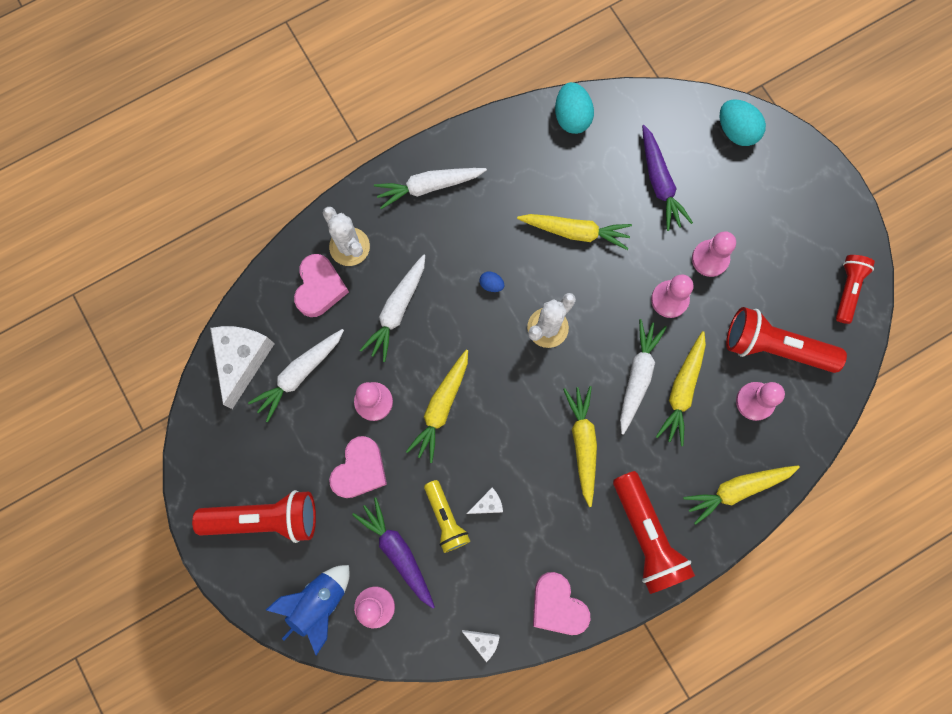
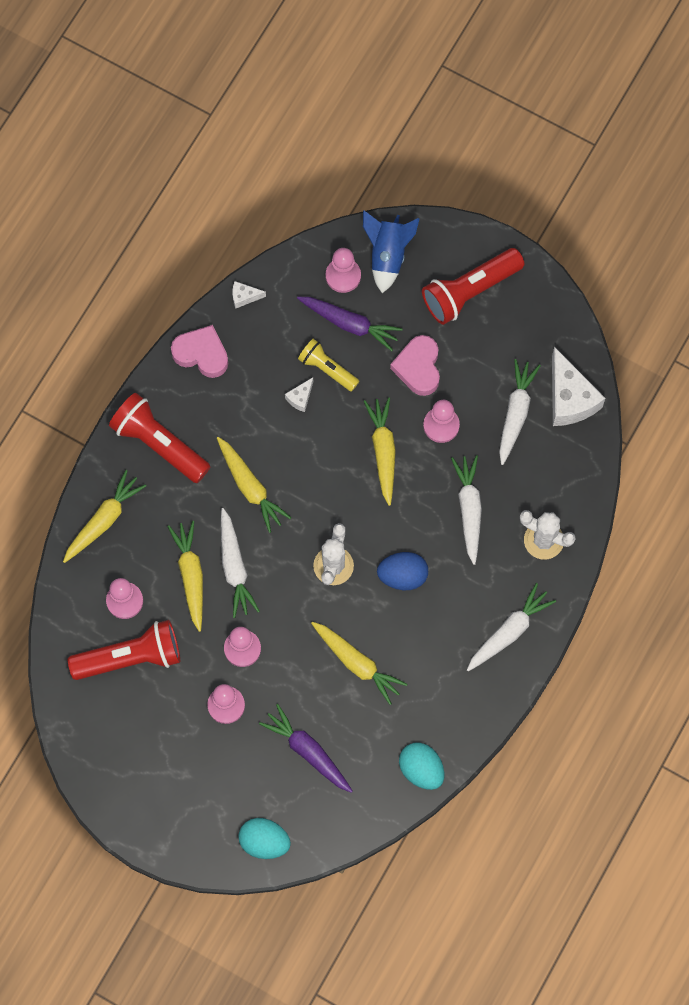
camera: 150 degrees right, 5 degrees down
pink heart [294,254,349,317] -> none
blue egg [480,271,504,292] -> blue egg [377,552,428,590], size x2.01
yellow carrot [517,214,632,250] -> yellow carrot turned 120 degrees counterclockwise [311,622,407,705]
red flashlight [836,255,875,324] -> none

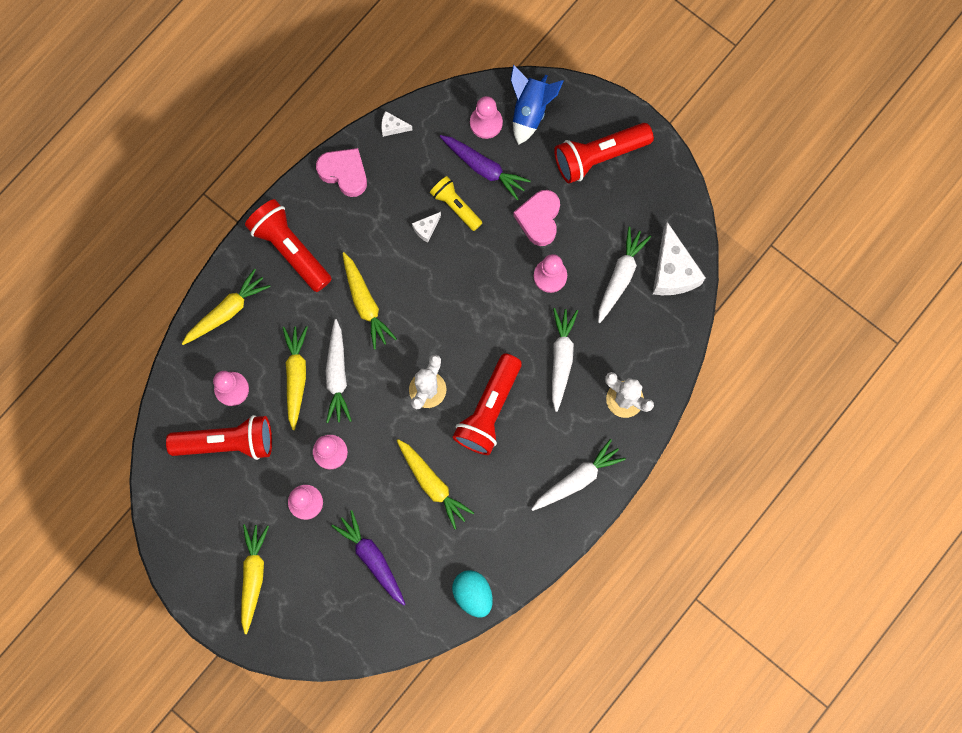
camera: 10 degrees right, 5 degrees up
turquoise egg [238,818,291,859] -> none
yellow carrot [364,397,396,506] -> yellow carrot moved to [241,524,269,634]
blue egg [377,552,428,590] -> red flashlight [453,353,522,455]

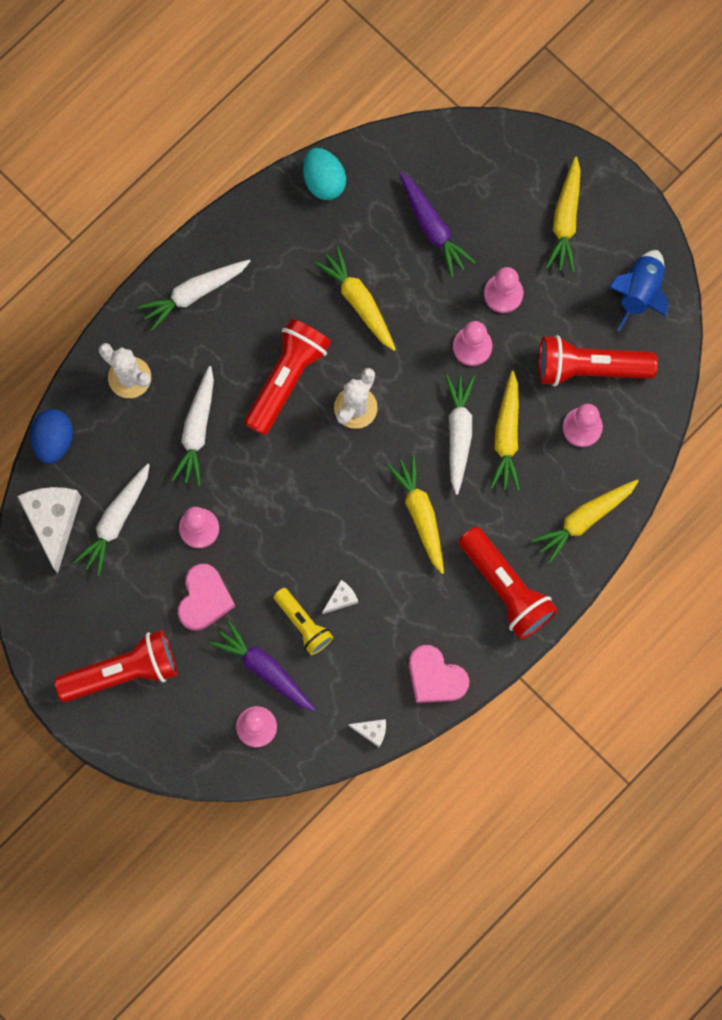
camera: 175 degrees left, 0 degrees up
blue rocket [511,65,563,145] -> blue rocket moved to [608,250,669,332]
none -> blue egg [30,409,73,464]

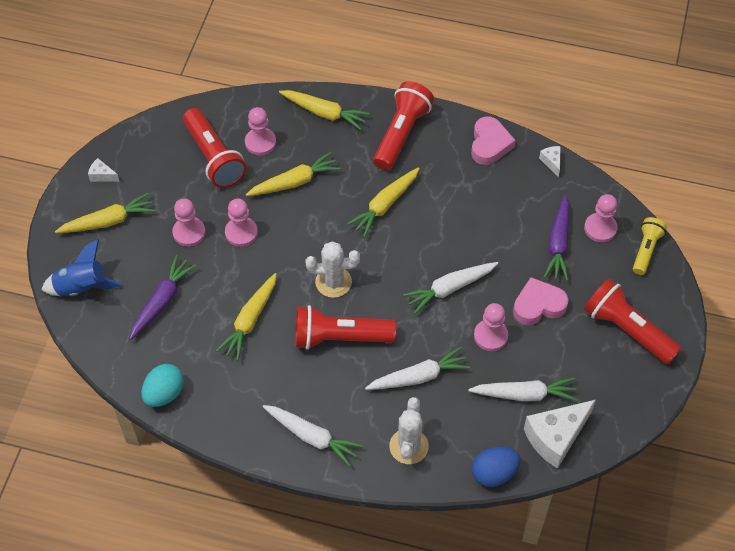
camera: 120 degrees left, 20 degrees down
yellow flashlight [273,588,333,655] -> yellow flashlight moved to [633,217,667,275]
white cheese [322,580,358,614] -> white cheese moved to [88,158,120,182]
white carrot [445,375,475,495] -> white carrot moved to [403,262,498,314]
blue rocket [608,250,669,332] -> blue rocket moved to [41,239,122,296]

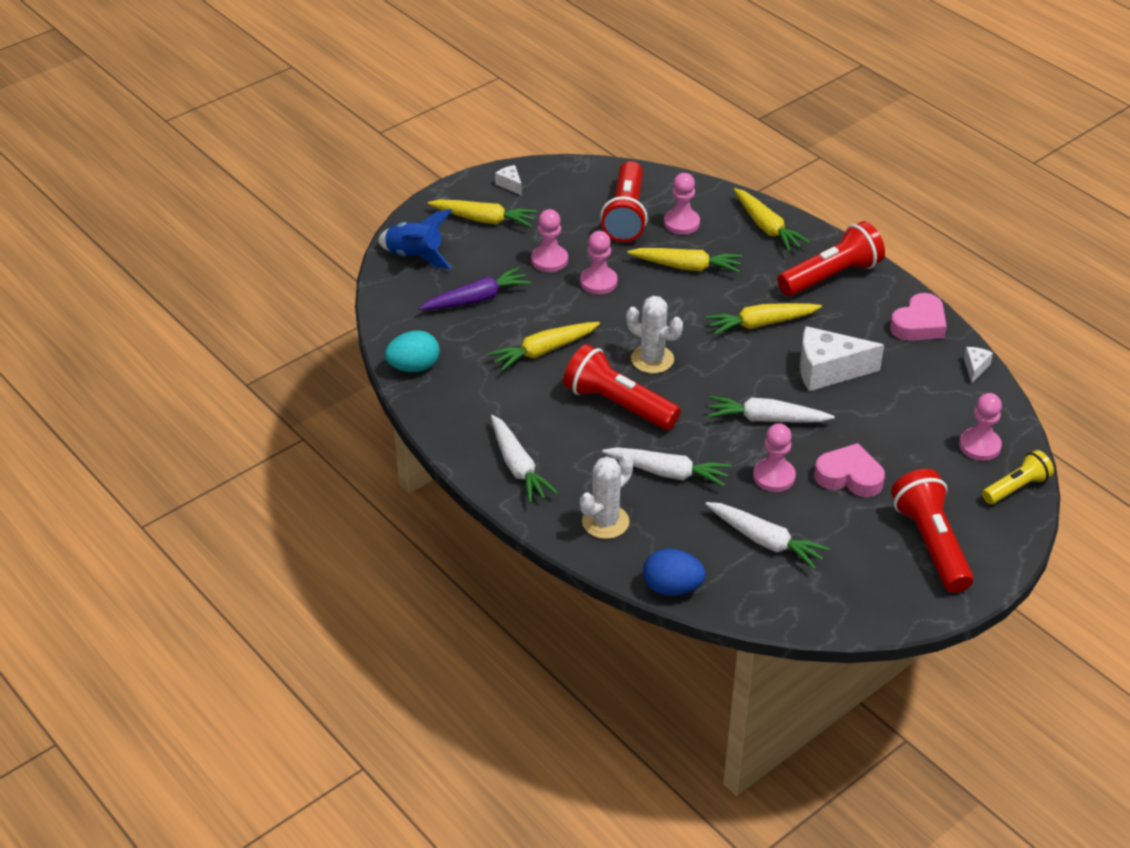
camera: 35 degrees right, 15 degrees down
white cheese [524,400,596,469] -> white cheese moved to [800,326,884,391]
purple carrot [544,195,569,281] -> none

